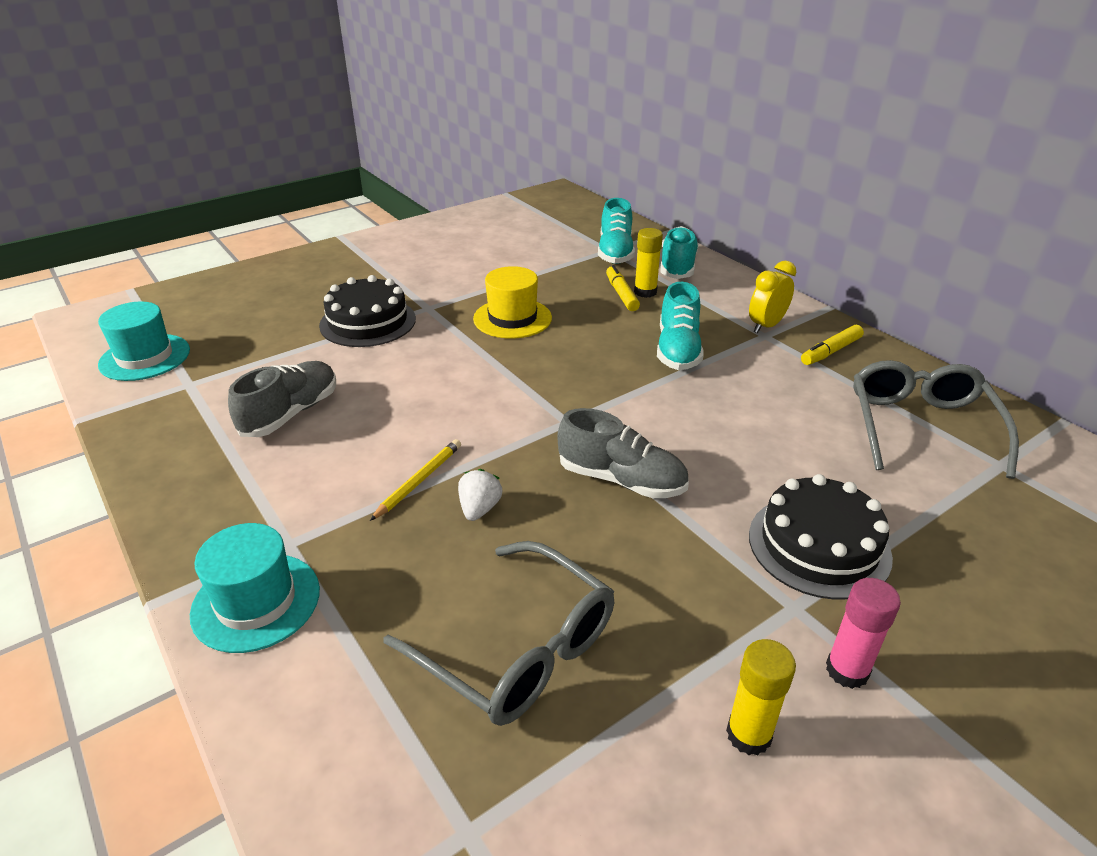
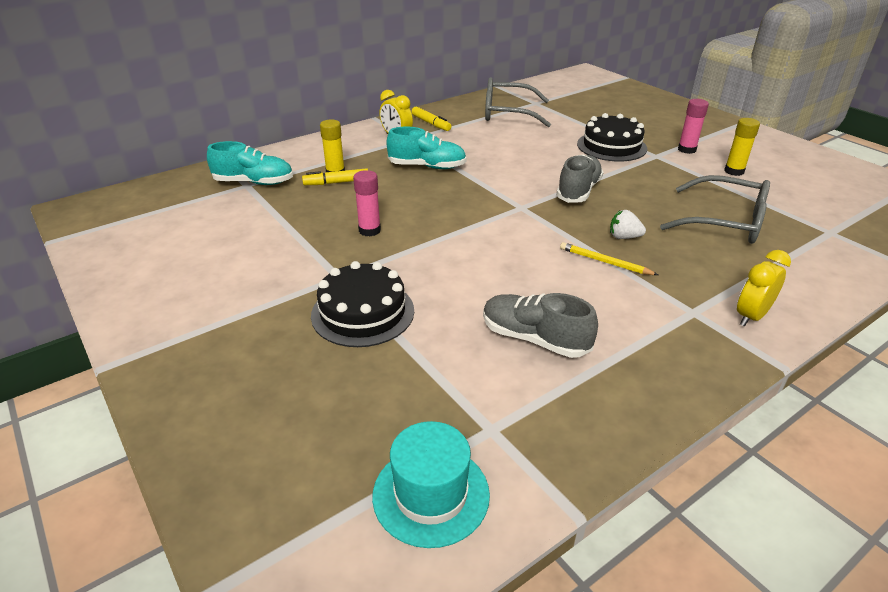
camera: 90 degrees left, 0 degrees up
turquoise hat [190,523,320,653] -> yellow clock [737,250,791,327]
grey glasses [384,541,614,726] -> grey glasses turned 75 degrees clockwise [660,175,770,244]
yellow hat [473,266,552,339] -> pink glue stick [353,170,381,237]
turquoise shoe [661,226,699,279] -> none

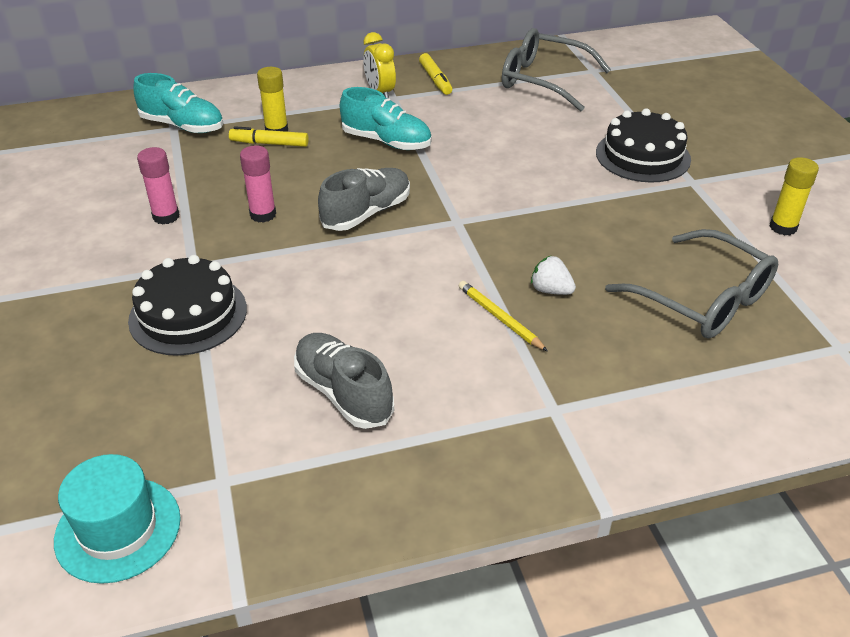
camera: 20 degrees right, 5 degrees up
grey shoe [556,154,603,203] -> grey shoe moved to [318,168,410,231]
pink glue stick [678,99,709,154] -> pink glue stick moved to [137,147,179,224]
yellow clock [737,250,791,327] -> none

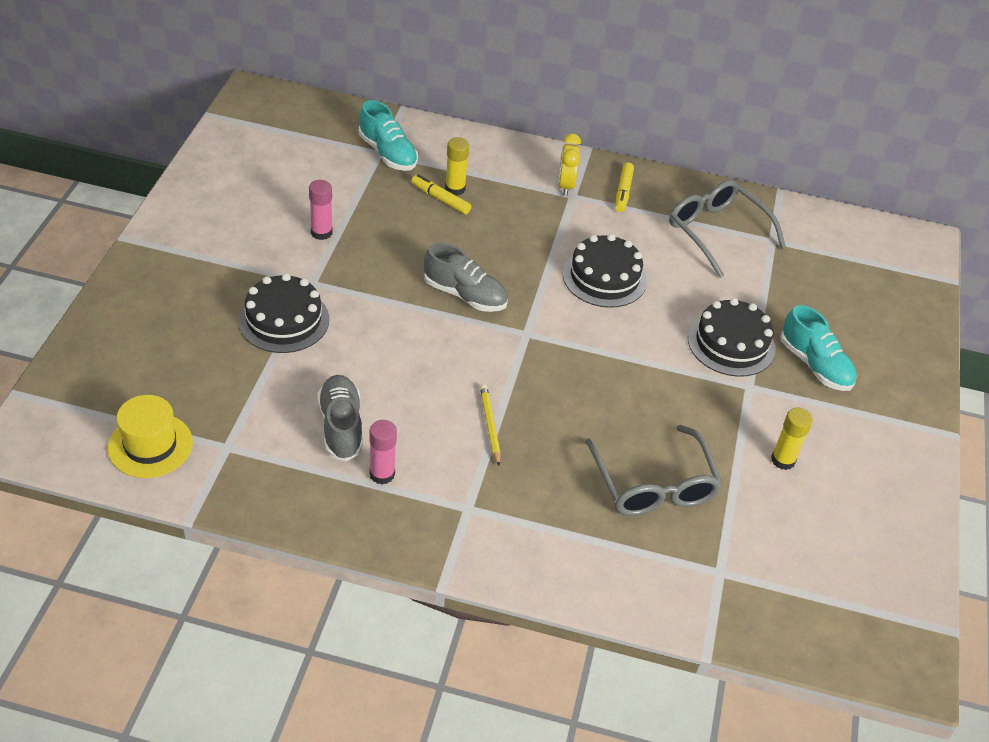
camera: 25 degrees right, 5 degrees up
turquoise hat [54,454,181,584] -> yellow hat [108,395,193,478]
pink glue stick [240,145,276,223] -> pink glue stick moved to [369,420,397,484]
grey shoe [318,168,410,231] -> grey shoe turned 45 degrees clockwise [424,243,508,312]
turquoise shoe [340,87,431,150] -> turquoise shoe moved to [780,305,857,391]
white strawberry [531,255,576,295] -> none
none -> black cake [563,234,647,308]

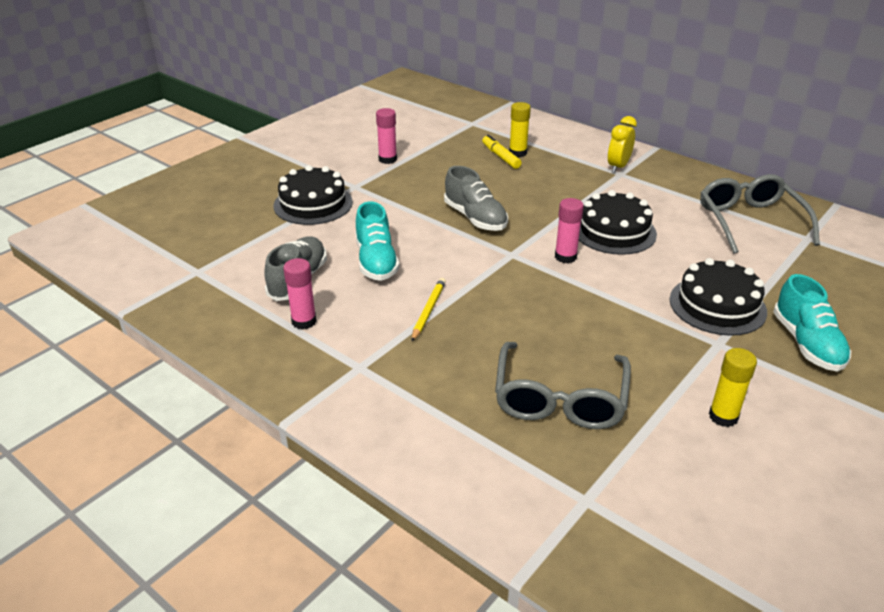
camera: 30 degrees right, 10 degrees down
yellow hat [108,395,193,478] -> none
turquoise shoe [359,100,418,171] -> turquoise shoe moved to [355,202,400,281]
yellow marker [615,163,634,212] -> none
none -> pink glue stick [555,198,584,263]

